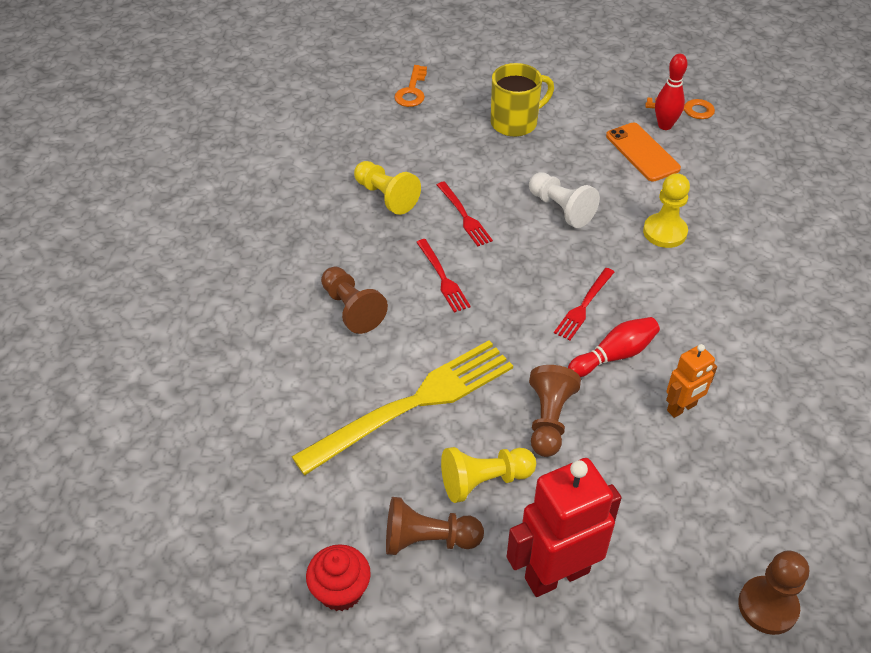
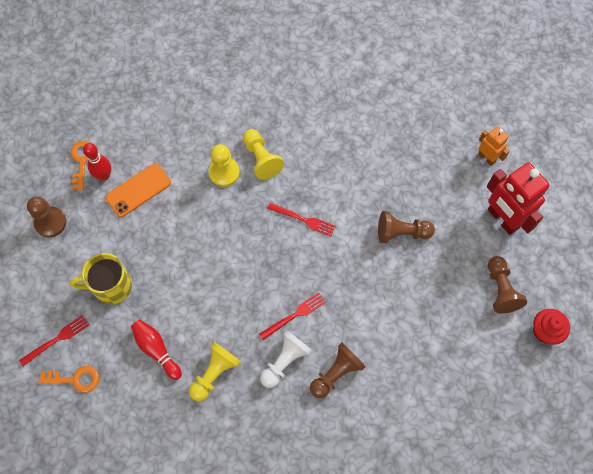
camera: 100 degrees left, 20 degrees up
yellow fork [291,340,513,475] -> none
red fork [437,181,493,246] -> red fork moved to [19,315,89,366]
yellow pawn [441,447,536,503] -> yellow pawn moved to [243,129,284,180]
yellow mug [491,63,554,137] -> yellow mug turned 60 degrees counterclockwise [70,253,132,304]
white pawn [529,172,600,228] -> white pawn moved to [260,330,312,388]
red bowling pin [568,317,660,377] -> red bowling pin moved to [131,320,182,380]
orange robot [666,344,717,418] -> orange robot moved to [478,126,510,166]
brown pawn [738,551,809,635] -> brown pawn moved to [27,196,66,237]

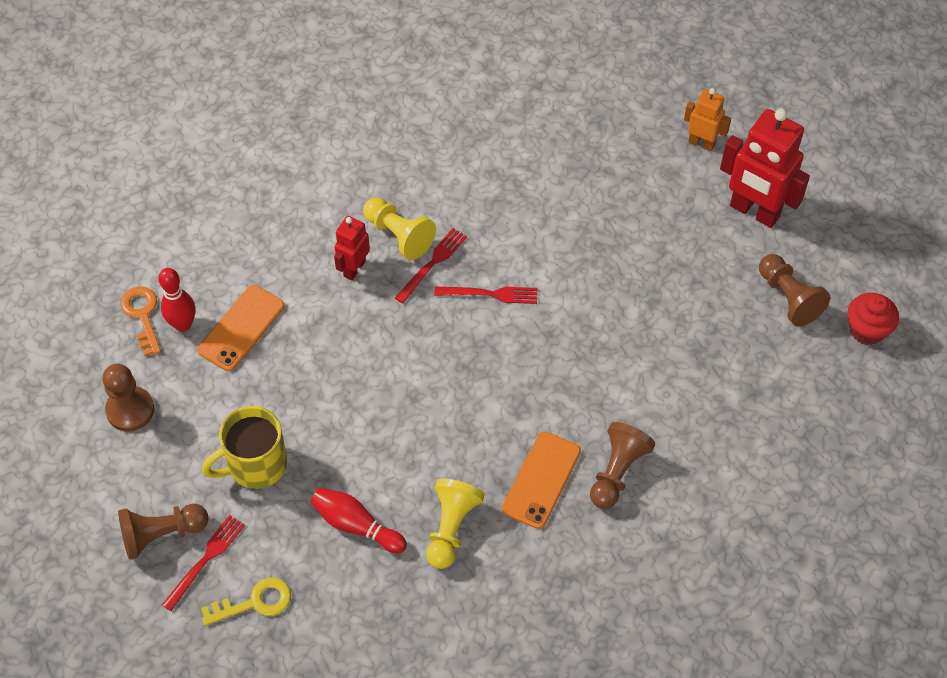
camera: 20 degrees left, 10 degrees down
orange key [39,366,99,393] -> yellow key [201,577,291,626]
yellow pawn [209,144,240,187] -> red robot [334,216,370,280]
red fork [259,292,326,340] -> red fork moved to [395,228,467,304]
white pawn [260,330,312,388] -> orange phone [502,431,581,529]
brown pawn [378,211,435,243] -> brown pawn moved to [118,504,208,560]

